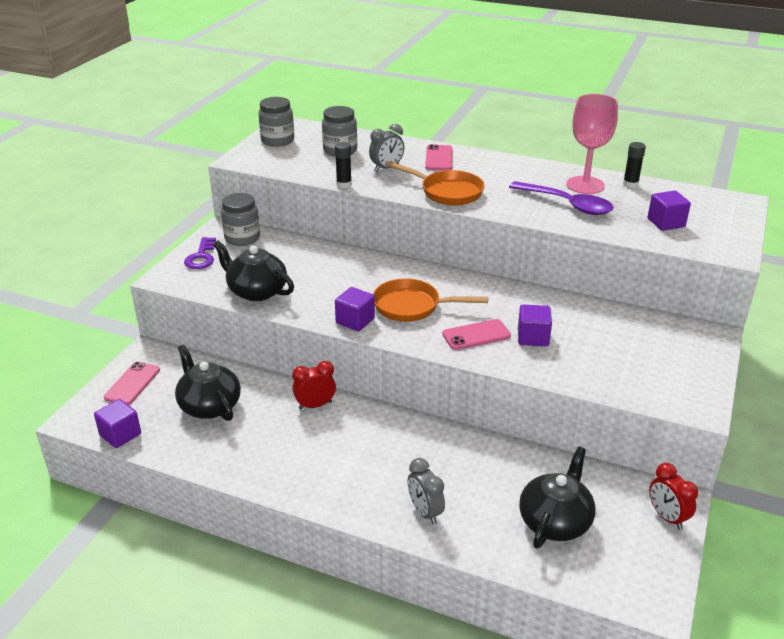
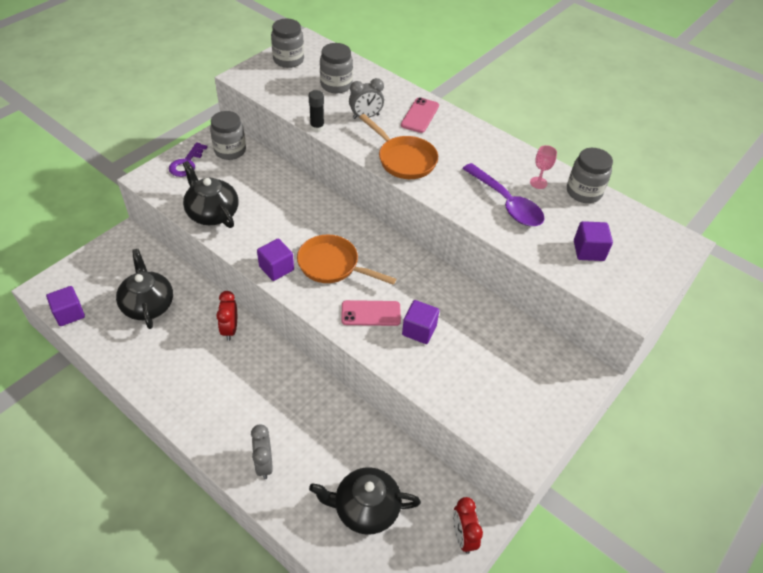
camera: 15 degrees right, 15 degrees up
pink phone [104,361,160,405] -> none
red clock [292,361,336,410] -> red clock turned 90 degrees counterclockwise [216,291,237,341]
black teapot [519,447,595,548] -> black teapot turned 135 degrees counterclockwise [309,467,421,535]
pink goblet [567,94,618,194] -> pink goblet [530,145,557,189], size x0.47
black glue stick [623,142,646,188] -> grey jar [567,148,613,203]

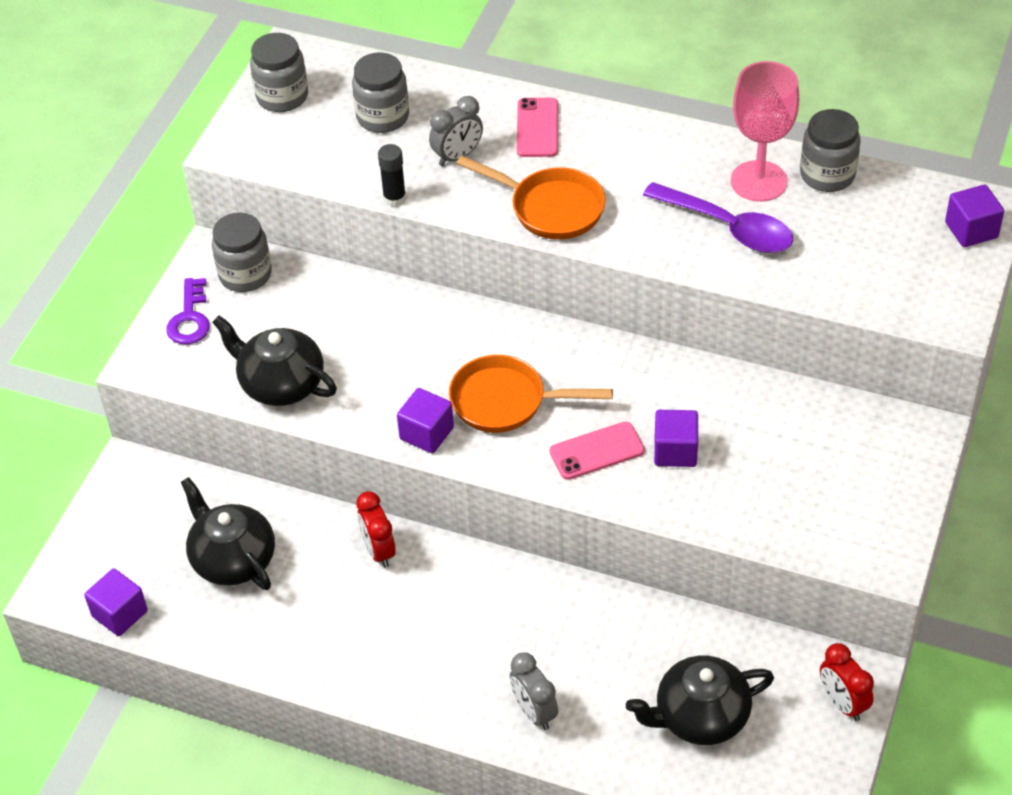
camera: 15 degrees left, 0 degrees up
pink goblet [530,145,557,189] -> pink goblet [731,61,799,202], size x2.13
purple cube [574,221,613,261] -> purple cube moved to [945,185,1004,247]

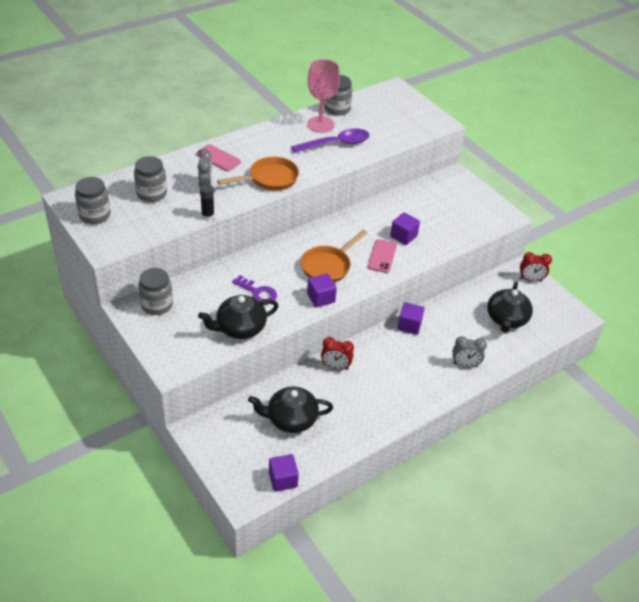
camera: 60 degrees left, 5 degrees down
purple key [166,278,210,345] -> purple key moved to [232,275,277,302]
purple cube [945,185,1004,247] -> purple cube moved to [398,302,424,335]

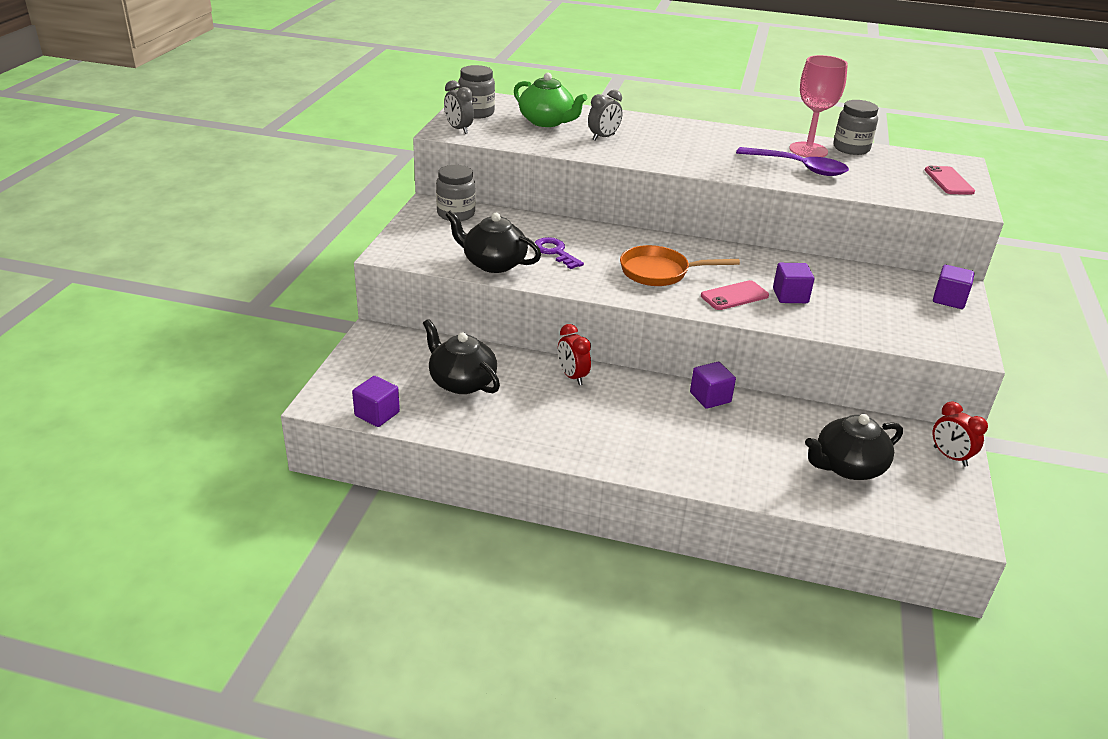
camera: 50 degrees right, 10 degrees down
grey jar [134,156,167,202] -> green teapot [514,73,587,127]
pink phone [196,144,241,171] -> pink phone moved to [925,166,975,194]
black glue stick [200,184,214,220] -> none
orange pan [217,157,299,190] -> none
purple key [232,275,277,302] -> purple key turned 150 degrees clockwise [535,237,584,269]
purple cube [307,273,337,307] -> purple cube moved to [933,265,974,309]
grey clock [453,336,487,367] -> grey clock moved to [444,80,474,134]

